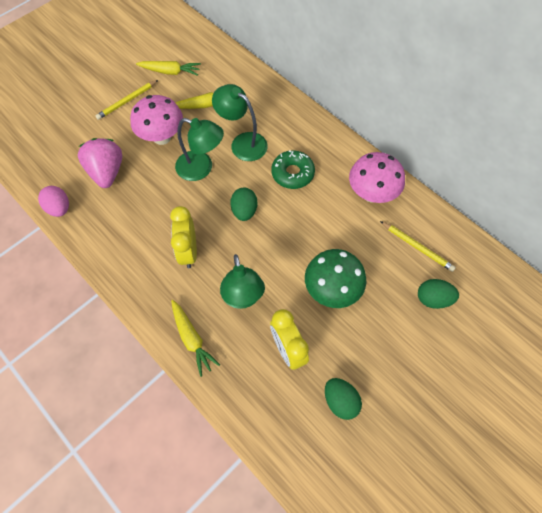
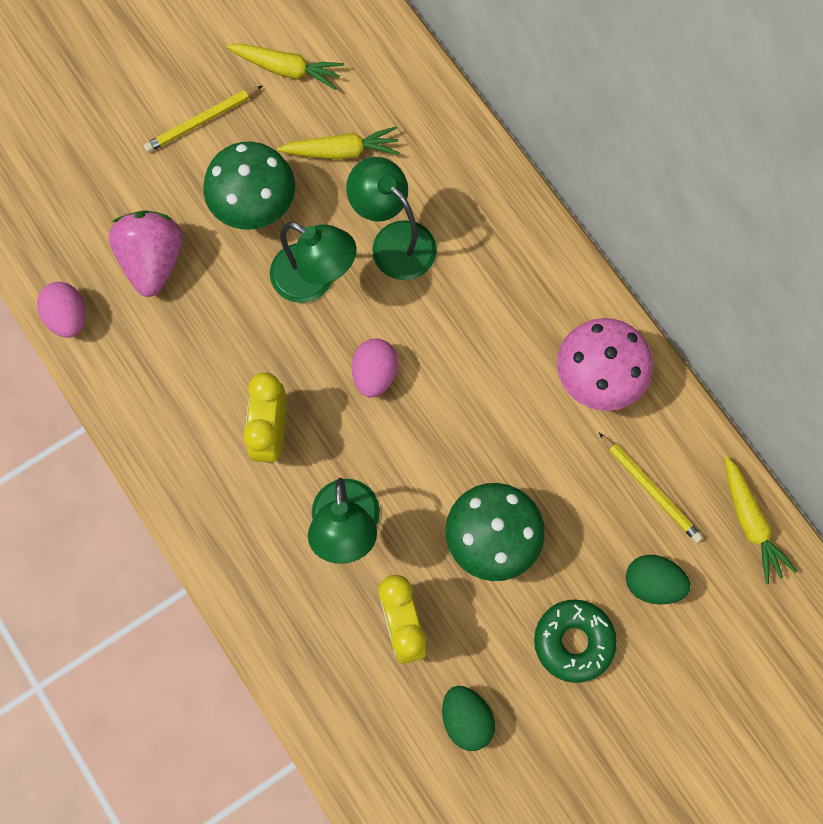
camera: 10 degrees right, 10 degrees up
pink mushroom [130,95,183,145] -> green mushroom [203,142,295,230]
yellow carrot [171,300,220,377] -> yellow carrot moved to [724,456,797,584]
green egg [230,188,257,221] -> pink egg [352,338,398,398]
green donut [271,150,315,189] -> green donut moved to [534,599,617,683]

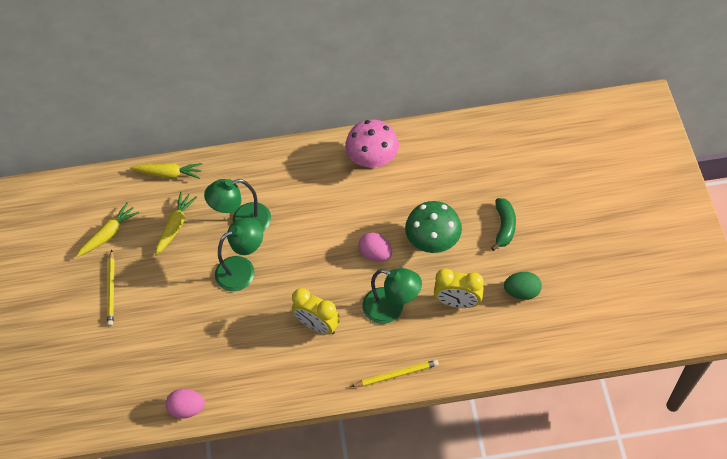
camera: 60 degrees left, 15 degrees down
pink strawberry [109,210,183,297] -> none
green mushroom [203,142,295,230] -> none
pink egg [352,338,398,398] -> pink egg moved to [358,232,392,262]
green donut [534,599,617,683] -> green banana [491,198,516,251]
yellow pencil [599,433,703,543] -> yellow pencil moved to [350,360,439,387]
green egg [626,555,691,605] -> none
yellow carrot [724,456,797,584] -> yellow carrot moved to [130,163,202,179]

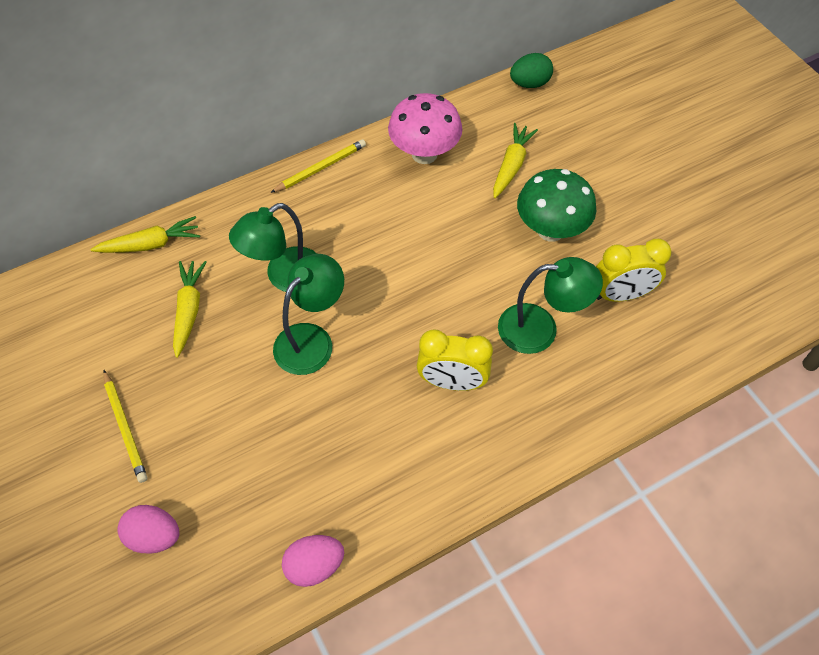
camera: 25 degrees left, 0 degrees up
yellow carrot [76,202,139,257] -> yellow carrot moved to [493,123,538,198]
yellow pencil [350,360,439,387] -> yellow pencil moved to [270,139,366,193]
pink egg [358,232,392,262] -> pink egg moved to [117,505,179,553]
green banana [491,198,516,251] -> none
green egg [504,272,542,300] -> green egg moved to [510,53,553,88]

